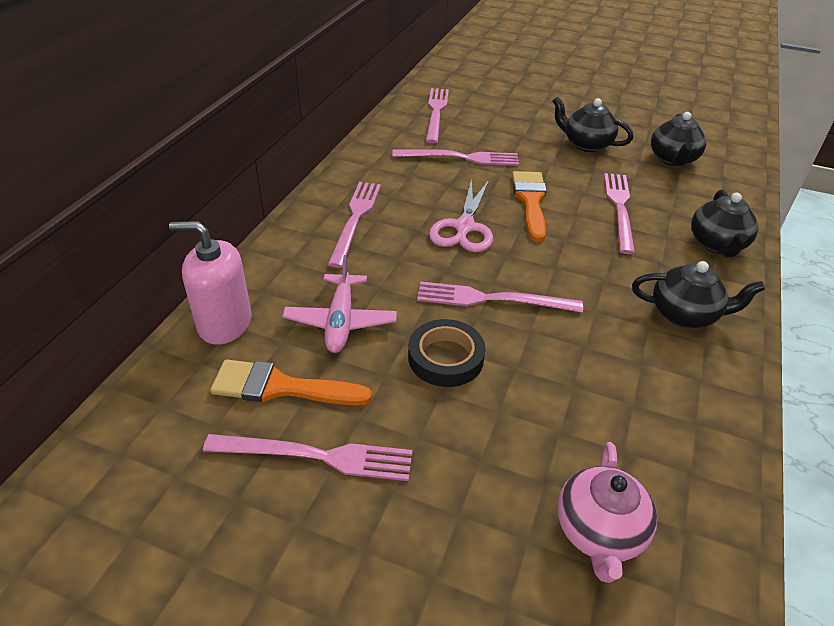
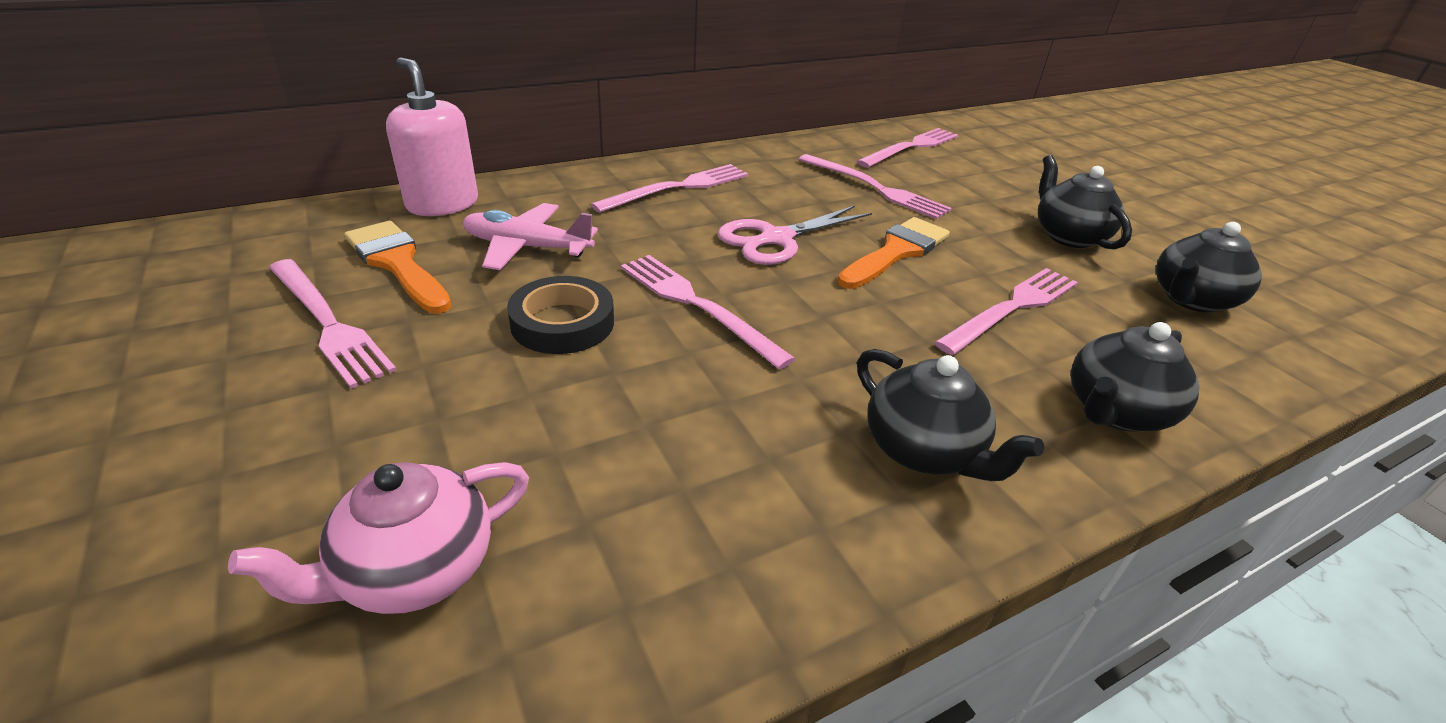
camera: 40 degrees right, 5 degrees down
pink plane [282,255,397,353] -> pink plane turned 60 degrees clockwise [463,203,598,270]

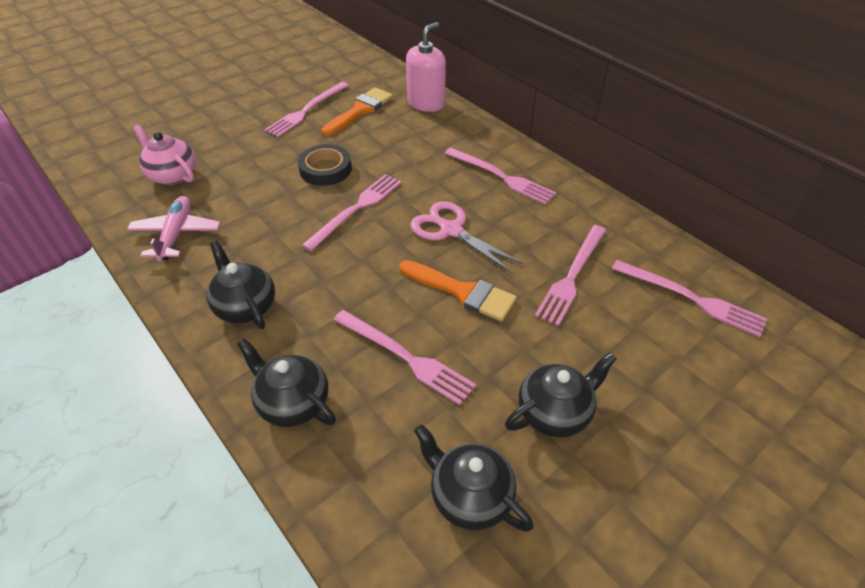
camera: 80 degrees right, 10 degrees up
pink plane [463,203,598,270] -> pink plane moved to [127,196,221,261]
black teapot [857,349,1044,481] -> black teapot turned 105 degrees clockwise [206,241,275,329]

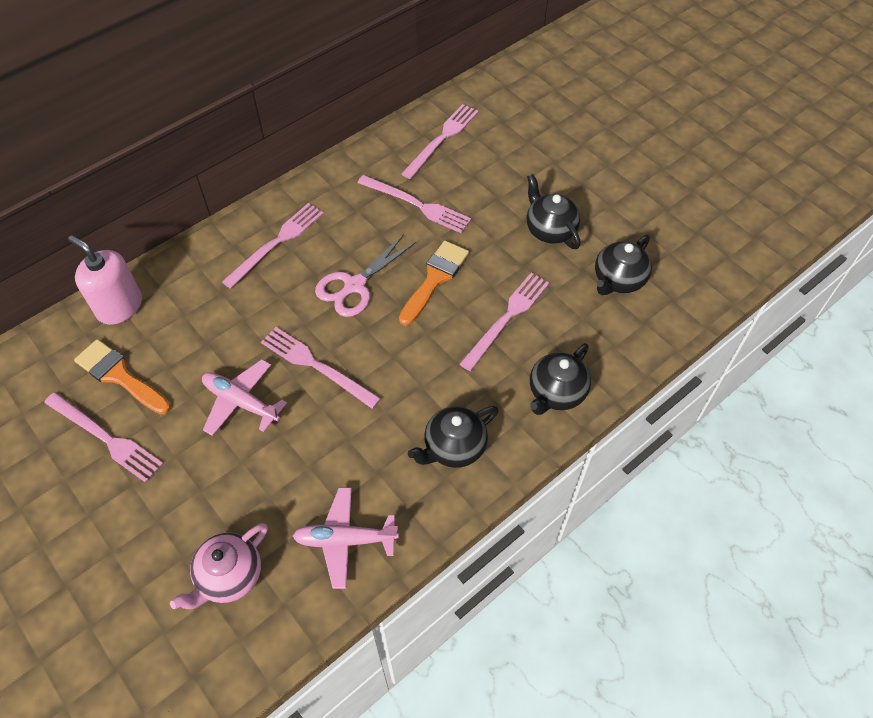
camera: 90 degrees left, 10 degrees up
black tape [298,144,352,186] -> pink plane [202,359,287,436]

